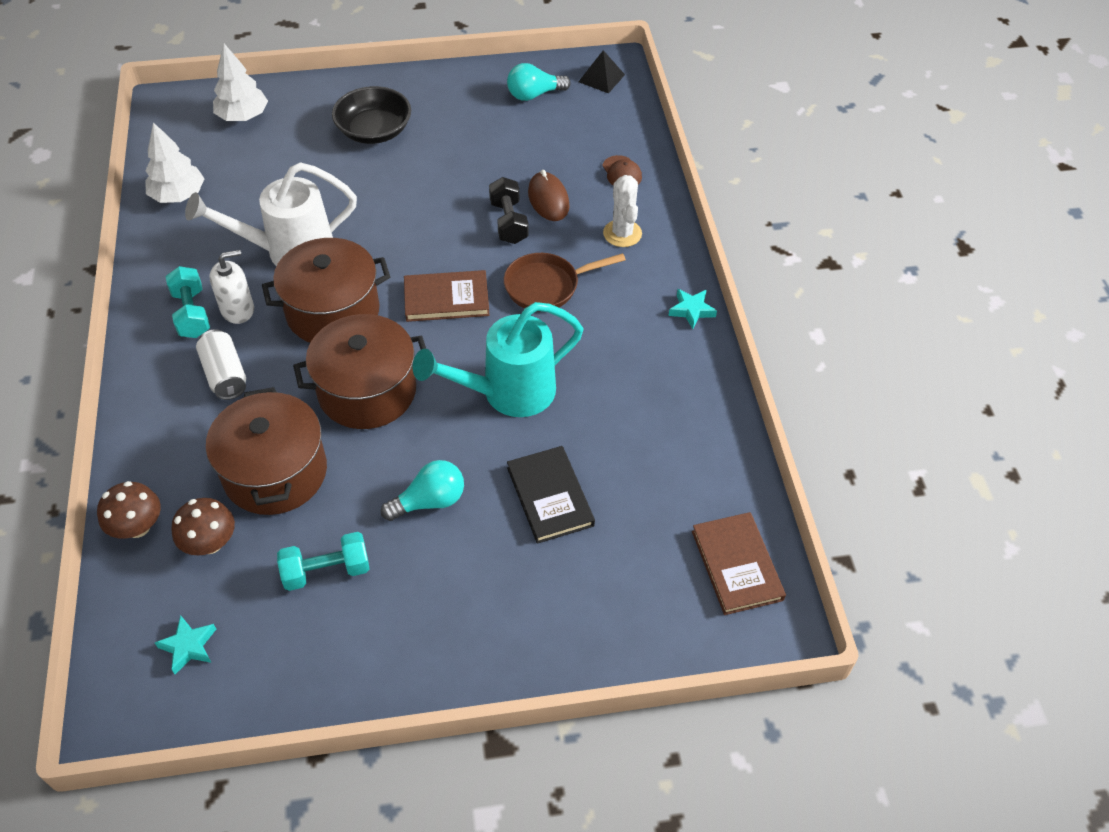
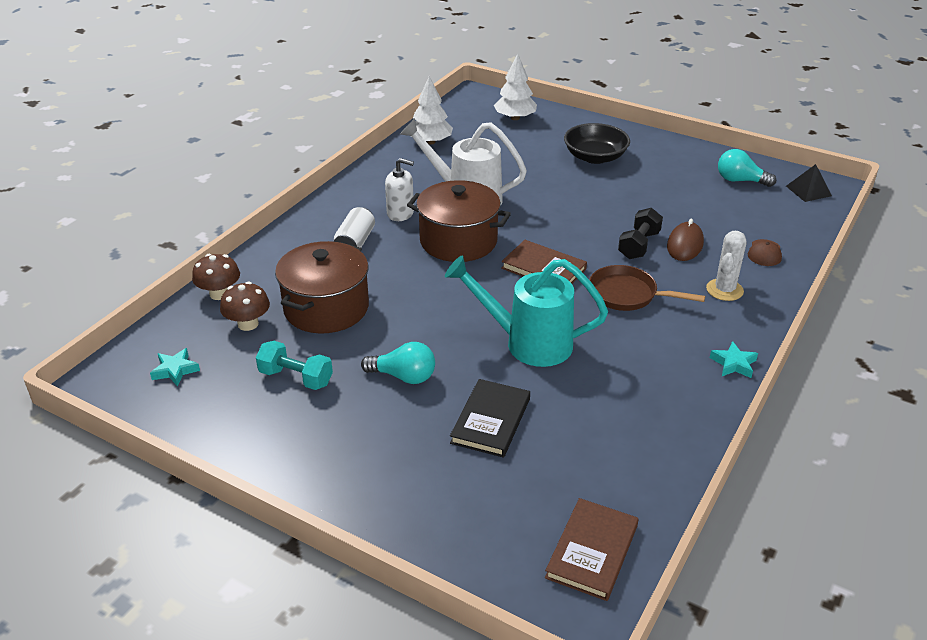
camera: 40 degrees right, 15 degrees down
turquoise dumbbell [166,266,210,338] -> none
brown pot [293,314,426,429] -> none

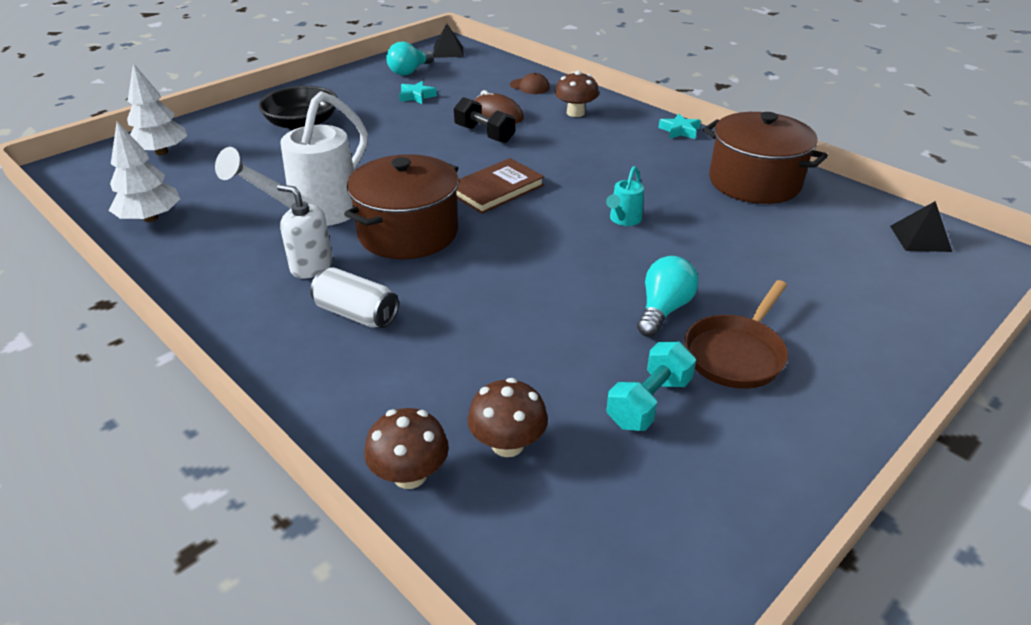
camera: 75 degrees left, 0 degrees up
turquoise star [150,348,200,387] -> turquoise star moved to [399,81,437,104]
brown pot [275,241,369,333] -> brown pot moved to [703,112,828,204]
white soap dispenser [385,158,414,221] -> white soap dispenser turned 90 degrees counterclockwise [277,184,333,279]
turquoise watering can [445,255,608,367] -> turquoise watering can [606,166,644,226], size x0.45
black book [450,379,530,458] -> none
brown book [545,498,639,601] -> black pyramid [890,201,952,252]
brown pan [589,265,705,311] -> brown pan moved to [685,280,788,389]
white cactus [706,231,746,301] -> brown mushroom [555,71,599,117]

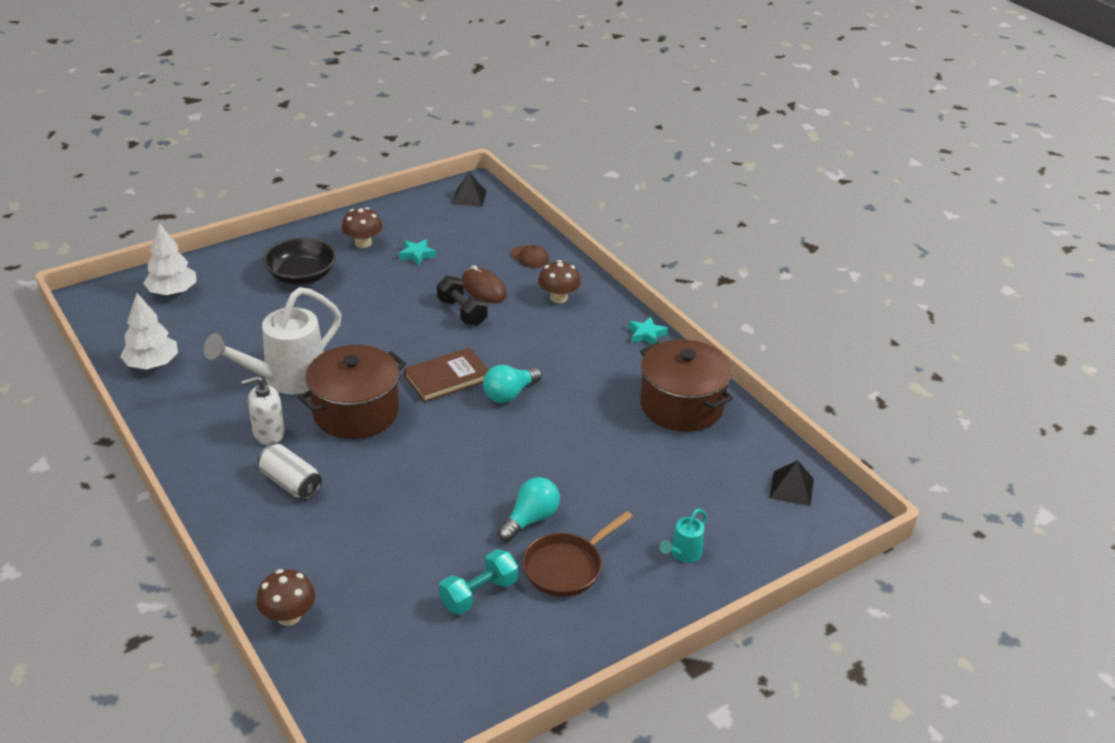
camera: 10 degrees right, 0 degrees up
white soap dispenser [277,184,333,279] -> white soap dispenser turned 60 degrees counterclockwise [241,376,285,445]
turquoise light bulb [386,42,434,75] -> turquoise light bulb moved to [483,365,542,403]
brown mushroom [467,378,548,457] -> brown mushroom moved to [342,207,382,248]
turquoise watering can [606,166,644,226] -> turquoise watering can moved to [659,509,707,563]

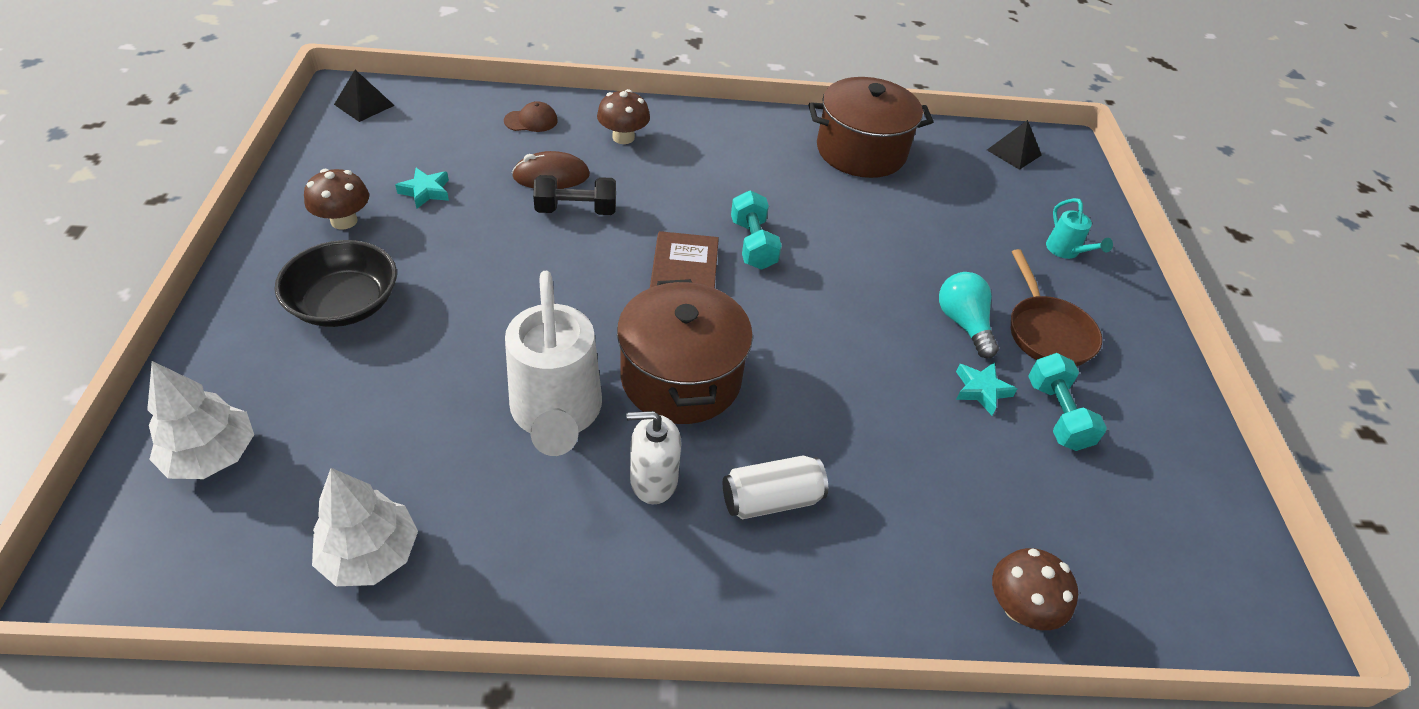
camera: 60 degrees left, 10 degrees up
white soap dispenser [241,376,285,445] -> white soap dispenser turned 75 degrees clockwise [627,411,681,504]
turquoise light bulb [483,365,542,403] -> turquoise dumbbell [731,190,782,270]
turquoise star [628,317,668,344] -> turquoise star moved to [956,362,1017,415]

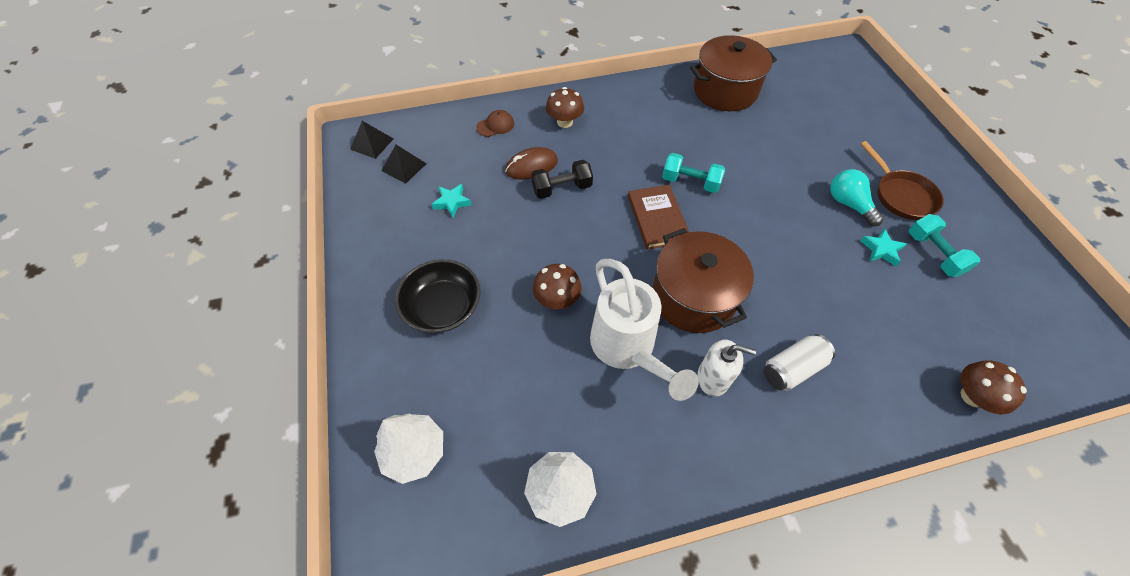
camera: 10 degrees left, 10 degrees up
brown mushroom [304,169,369,229] -> brown mushroom moved to [533,264,582,309]
white soap dispenser [627,411,681,504] -> white soap dispenser turned 150 degrees counterclockwise [697,339,756,397]
turquoise dumbbell [731,190,782,270] -> turquoise dumbbell turned 45 degrees counterclockwise [662,153,725,193]
black pyramid [987,120,1042,170] -> black pyramid moved to [382,145,427,184]
turquoise watering can [1046,198,1113,259] -> none

